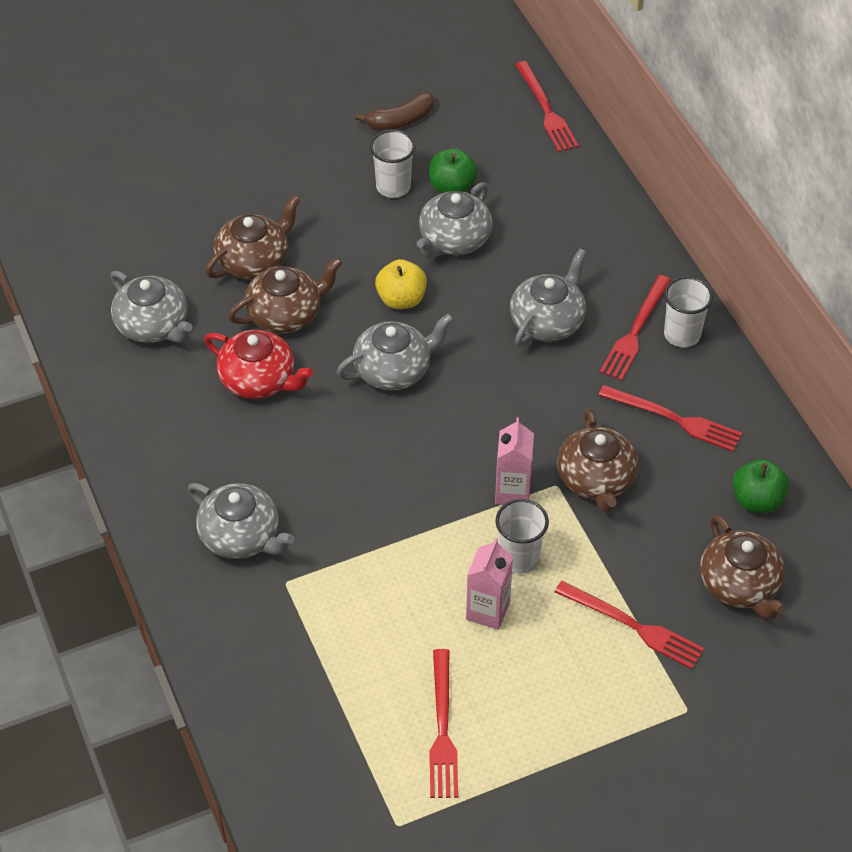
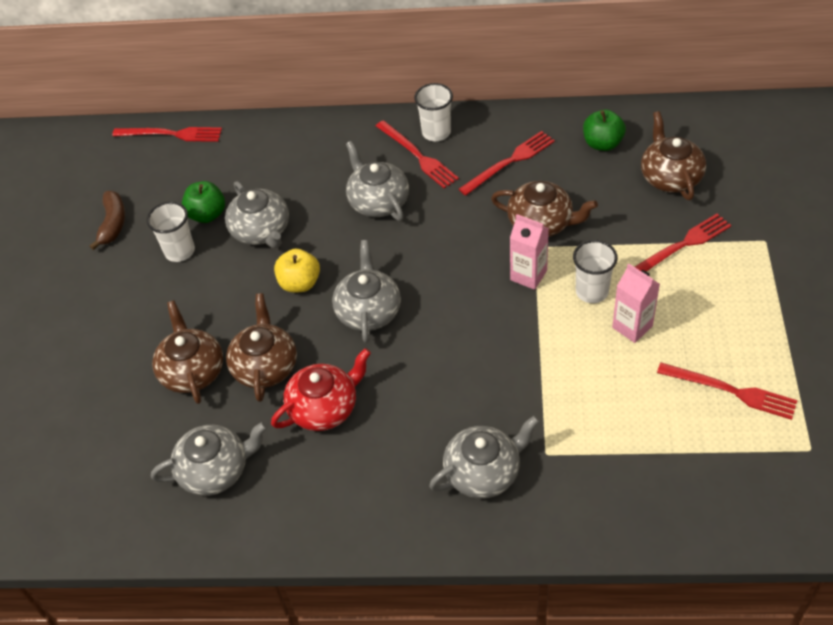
camera: 60 degrees left, 0 degrees up
brown teapot [700,514,786,619] -> brown teapot turned 105 degrees counterclockwise [641,111,706,200]

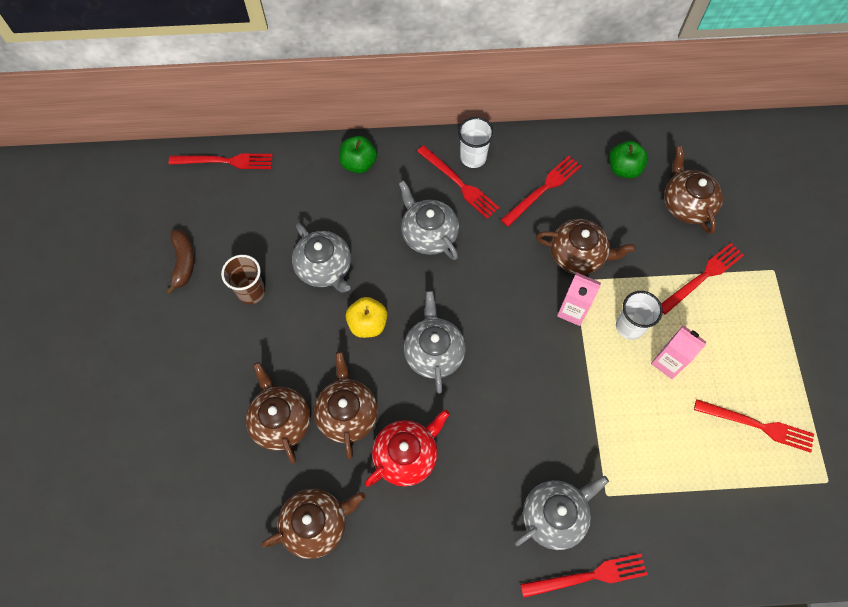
camera: 10 degrees left, 15 degrees up
white cup [147,202,195,262] -> brown cup [221,255,265,304]
grey teapot [151,422,268,496] -> brown teapot [262,489,365,559]
green apple [182,181,225,223] -> green apple moved to [339,136,377,173]
none -> red fork [520,554,648,598]

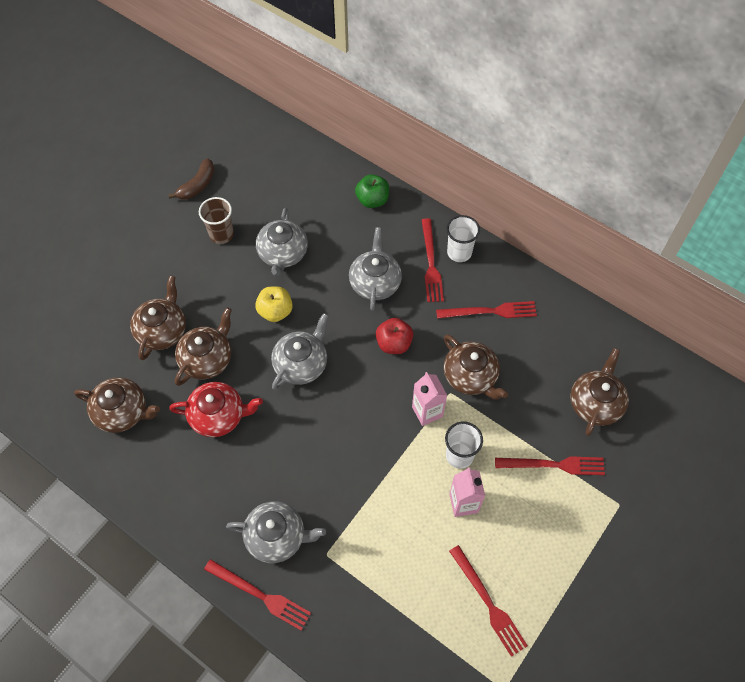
camera: 40 degrees right, 5 degrees down
red fork [169,153,273,169] -> none
green apple [609,141,648,178] -> none
none -> red apple [376,318,413,354]

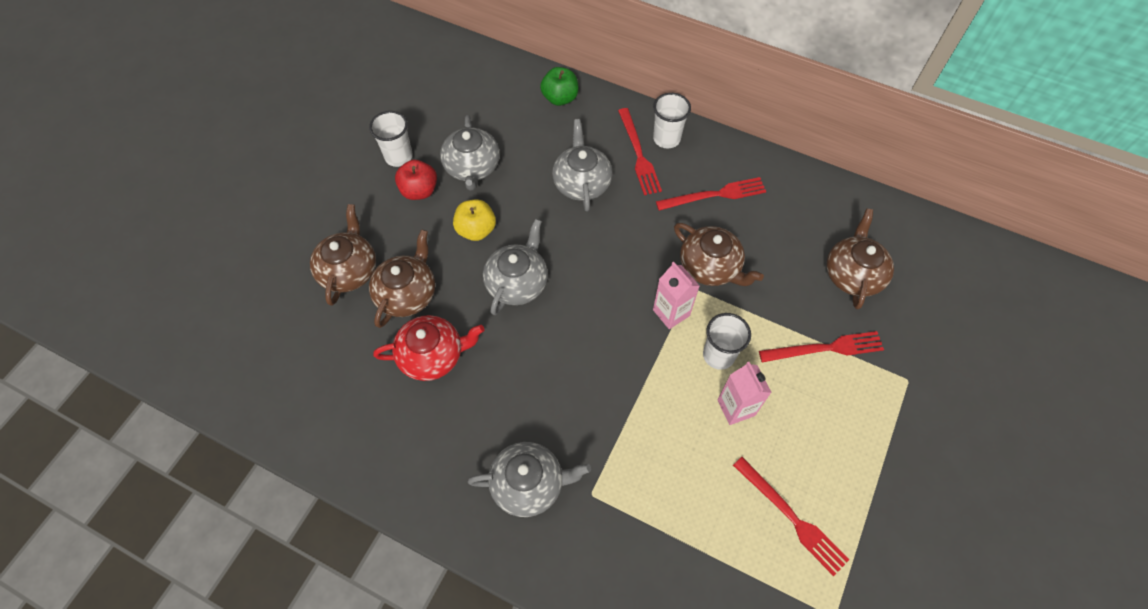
camera: 10 degrees left, 0 degrees up
brown teapot [74,377,160,433] -> none
brown banana [168,158,215,200] -> none
brown cup [199,197,234,244] -> white cup [369,111,413,167]
red fork [204,559,311,631] -> none
red apple [376,318,413,354] -> red apple moved to [395,160,437,200]

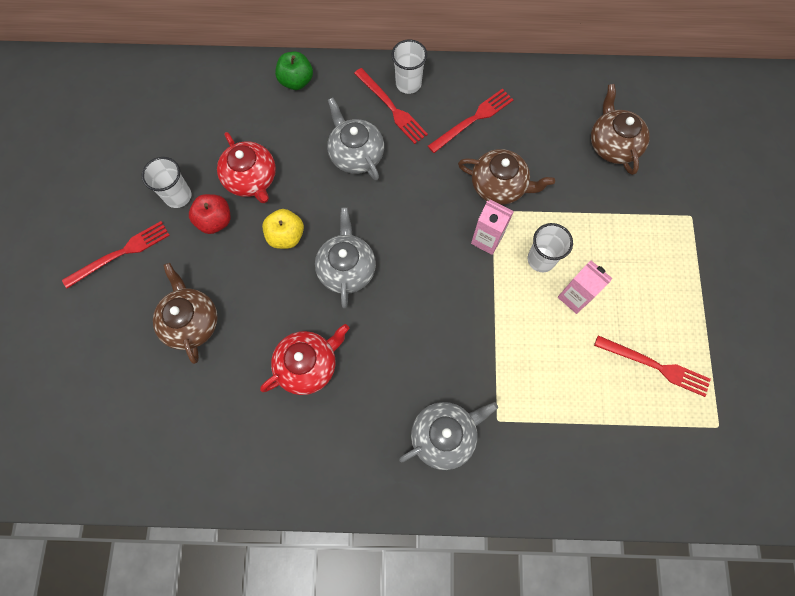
camera: 25 degrees left, 10 degrees up
brown teapot [369,229,435,328] -> none
grey teapot [440,115,500,191] -> red teapot [217,132,276,203]
red fork [759,331,884,362] -> red fork moved to [62,221,170,288]

